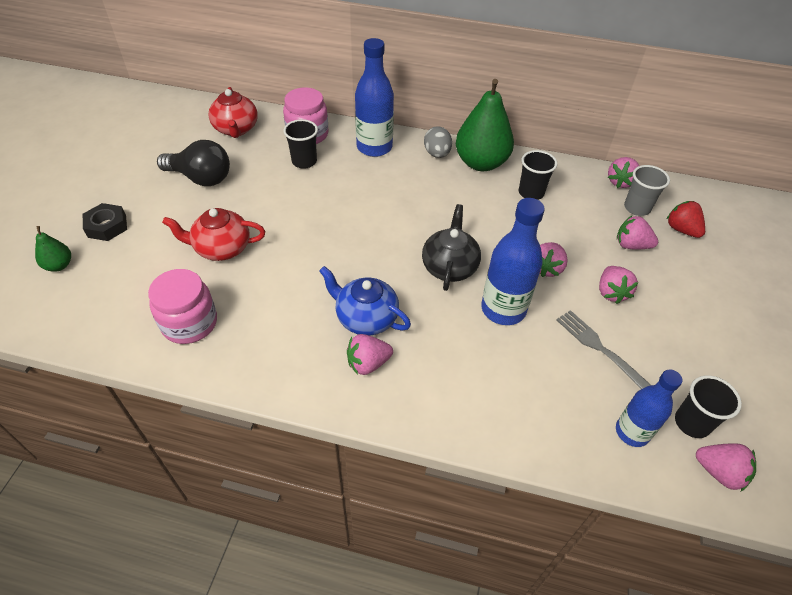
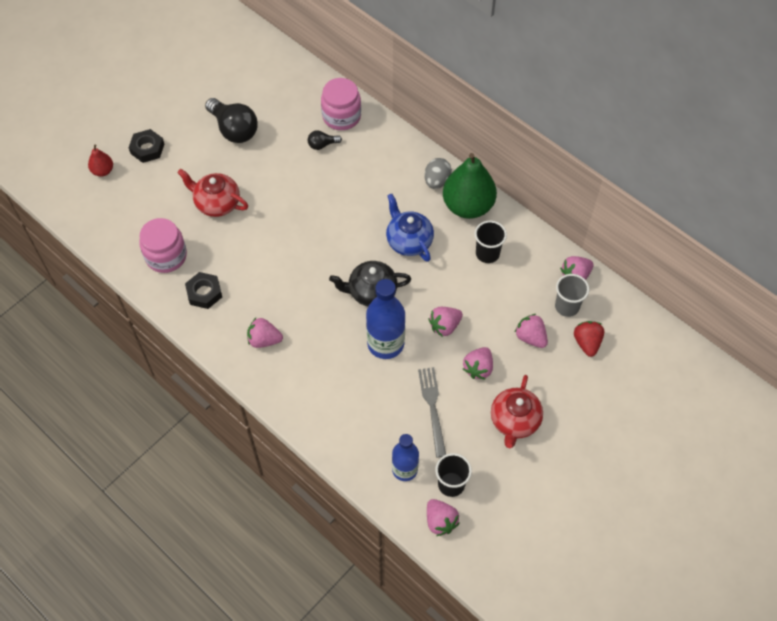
camera: 30 degrees right, 10 degrees up
green pear [35,226,71,272] -> red pear [88,144,113,177]
red teapot [208,87,258,138] -> red teapot moved to [491,375,543,448]
black cup [283,119,318,169] -> black light bulb [308,130,342,150]
blue teapot [319,266,411,336] -> blue teapot moved to [386,194,434,262]
blue bottle [355,38,394,157] -> none
black teapot [422,204,481,291] -> black teapot turned 135 degrees counterclockwise [329,261,411,306]
none -> black nut [185,272,222,309]

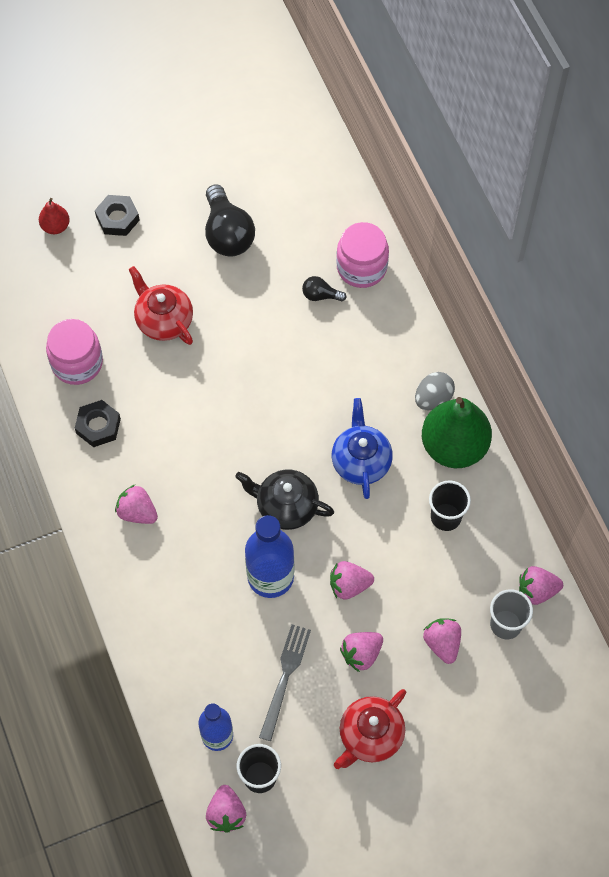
camera: 25 degrees right, 5 degrees up
red strawberry [574,321,604,357] -> none

